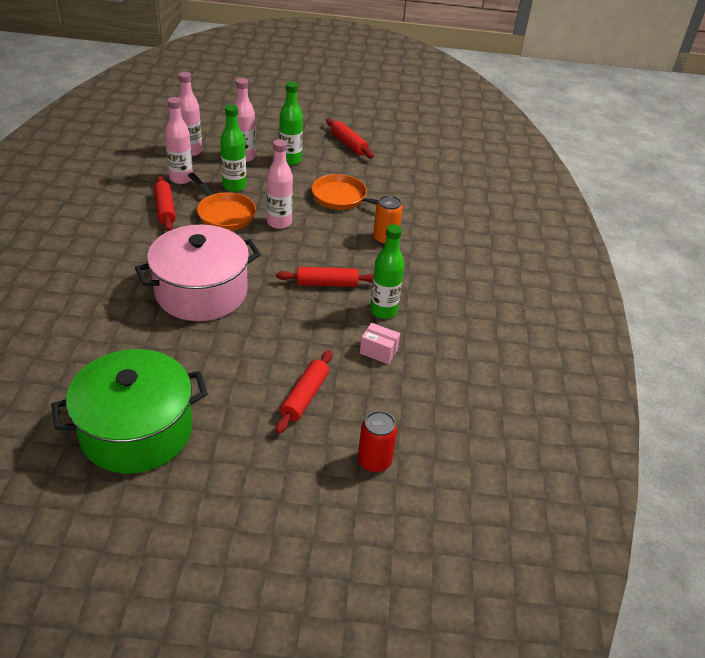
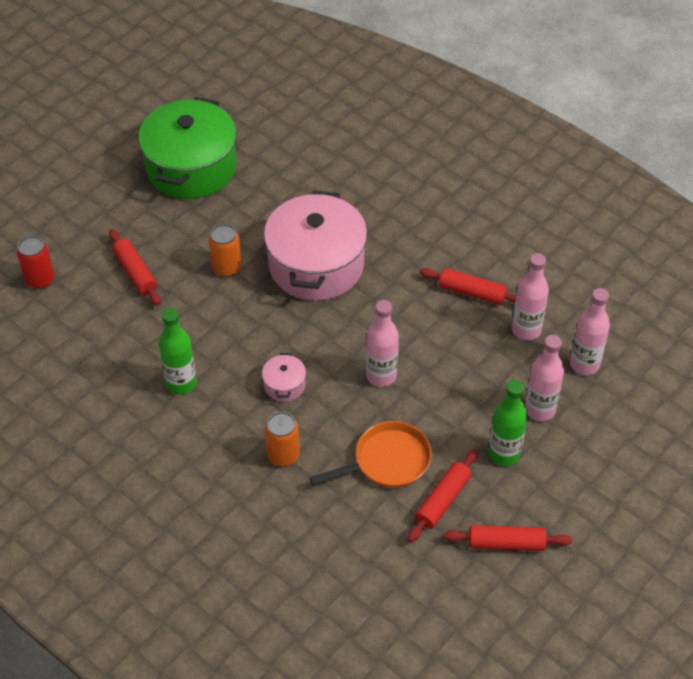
camera: 130 degrees right, 10 degrees up
orange pan [188,173,256,231] -> none
green bottle [220,105,246,192] -> none
red rolling pin [276,267,374,287] -> red rolling pin moved to [408,449,478,543]
pink box [360,323,400,364] -> none
none -> orange can [209,224,242,277]
none -> pink pot [262,353,306,402]

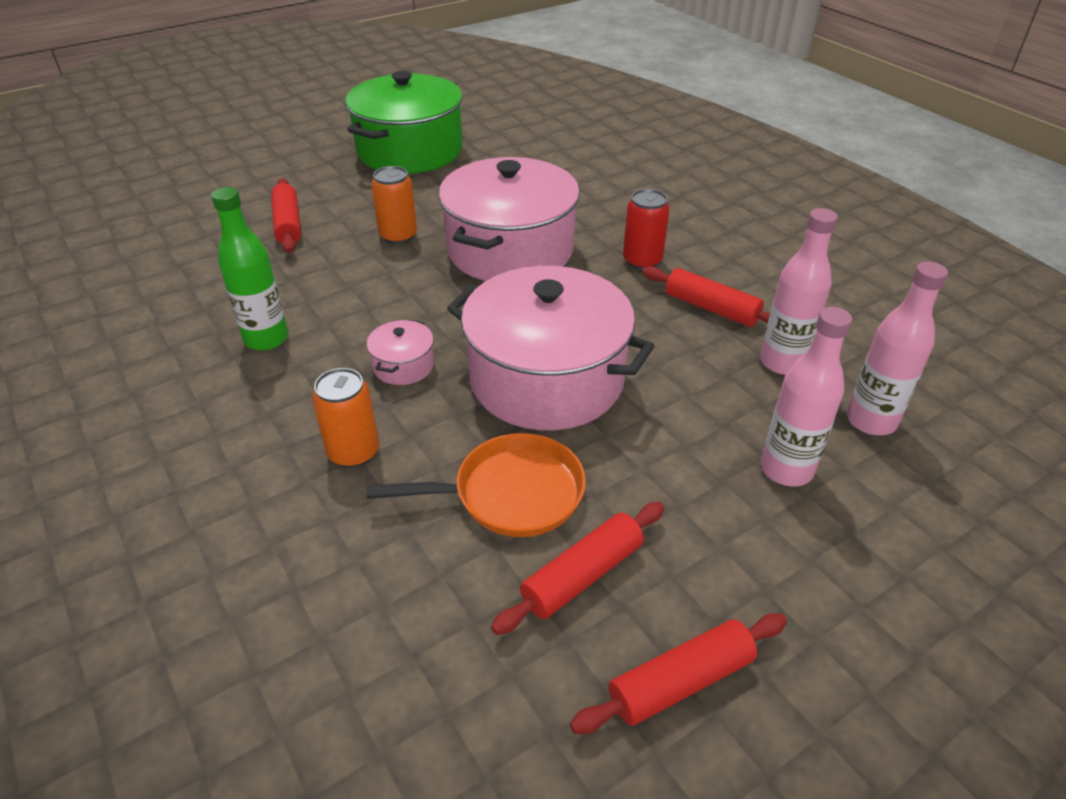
camera: 15 degrees right, 10 degrees down
red can [17,236,54,289] -> red can moved to [623,189,670,270]
pink bottle [366,300,399,387] -> pink pot [447,266,654,430]
red rolling pin [444,525,572,551] -> red rolling pin turned 45 degrees counterclockwise [570,613,787,734]
green bottle [488,380,527,466] -> none

